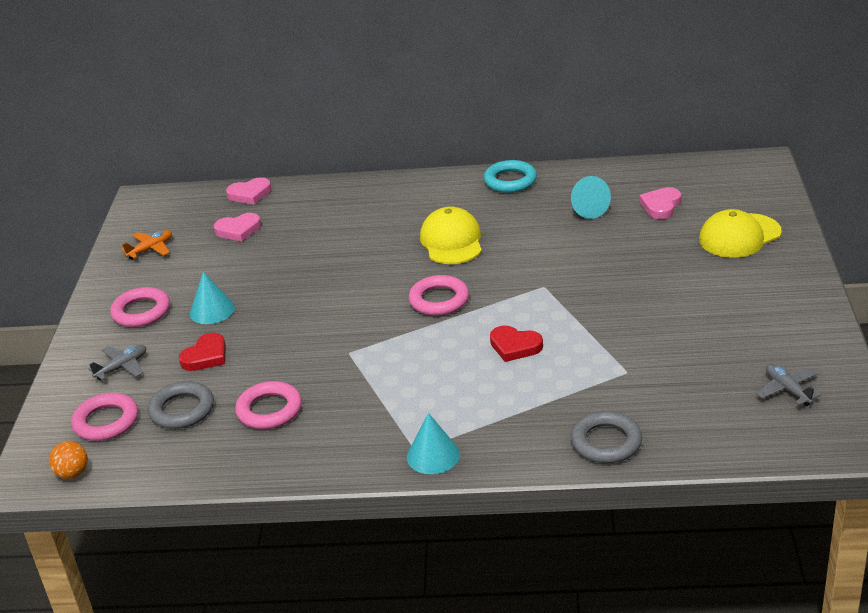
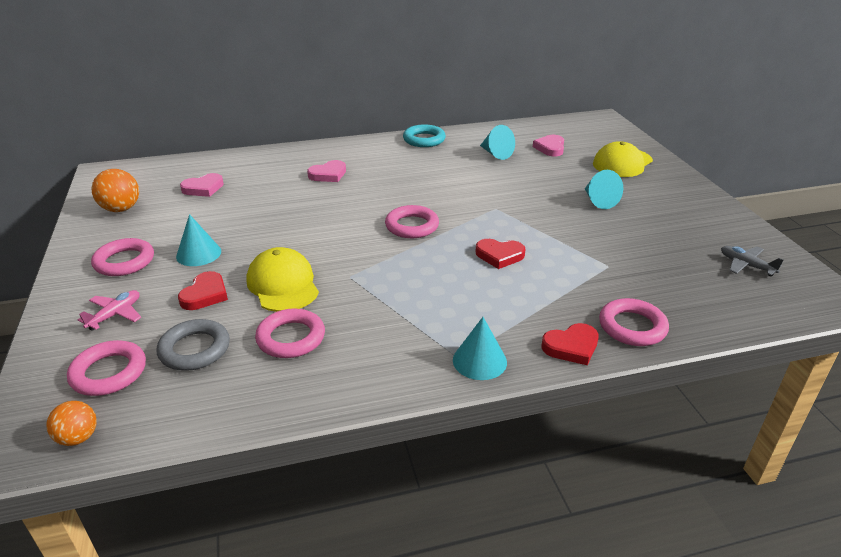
camera: 20 degrees left, 0 degrees up
grey plane [88,345,146,380] -> pink plane [78,290,141,331]
orange plane [121,230,172,260] -> orange ball [92,169,139,212]
pink heart [226,177,271,204] -> pink heart moved to [307,160,346,182]
yellow cap [420,206,482,264] -> yellow cap moved to [246,247,319,312]
grey ring [571,411,642,463] -> pink ring [599,298,669,346]
none -> red heart [541,323,599,365]
none -> turquoise cone [585,170,623,209]

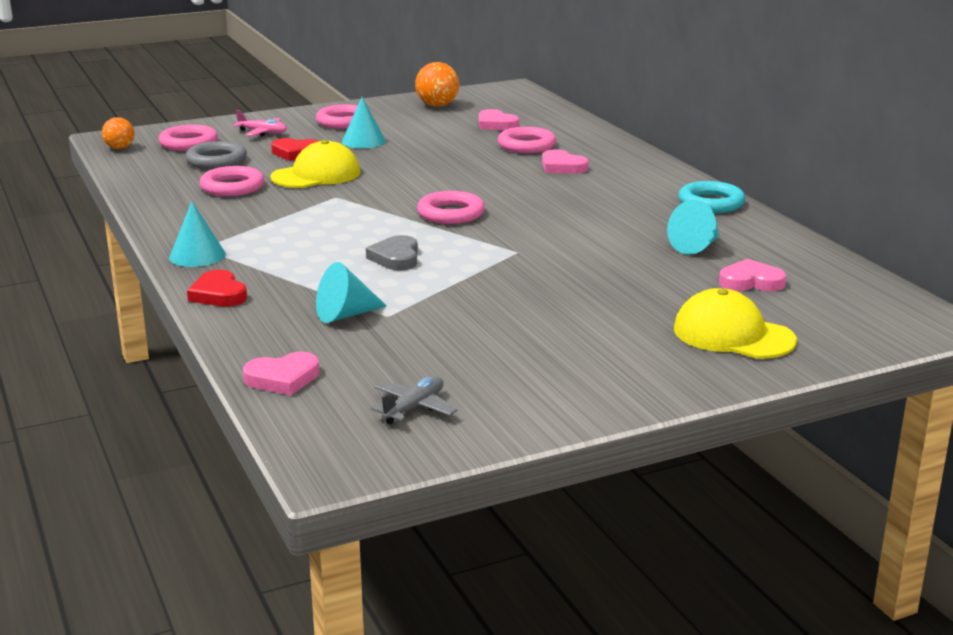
camera: 80 degrees right, 10 degrees down
red heart [476,239,526,269] -> grey heart [366,235,418,271]
turquoise cone [585,170,623,209] -> turquoise cone moved to [316,262,387,323]
pink ring [599,298,669,346] -> pink ring moved to [498,127,556,153]
none -> pink heart [243,352,319,395]

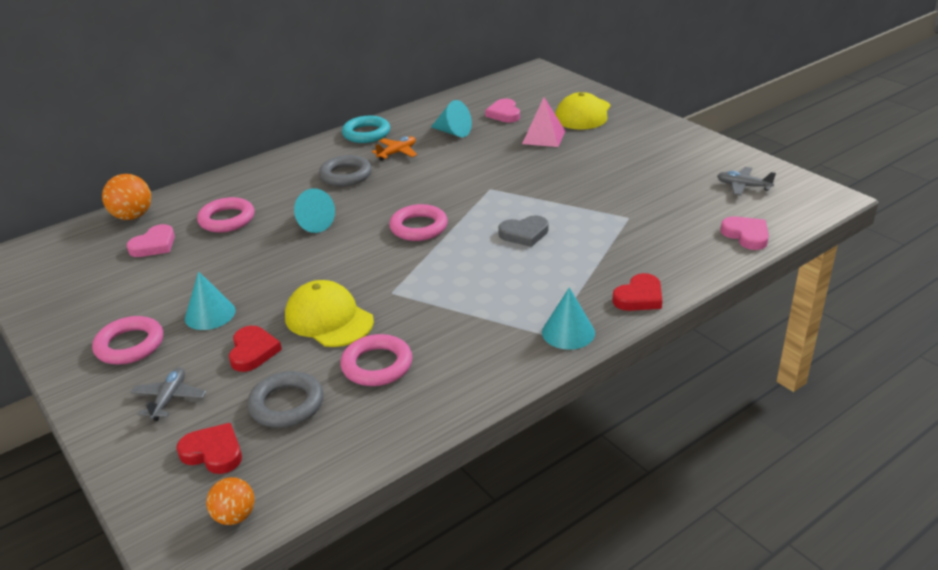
camera: 100 degrees left, 10 degrees up
pink ring [159,125,218,151] -> red heart [176,423,242,474]
pink plane [233,110,287,137] -> grey plane [130,367,206,421]
turquoise cone [316,262,387,323] -> turquoise cone moved to [294,188,335,233]
orange ball [415,62,459,107] -> orange ball moved to [102,174,151,220]
pink heart [542,149,589,174] -> none
none -> grey ring [319,155,372,186]
none -> orange plane [372,136,417,161]
none -> pink pyramid [522,97,565,147]

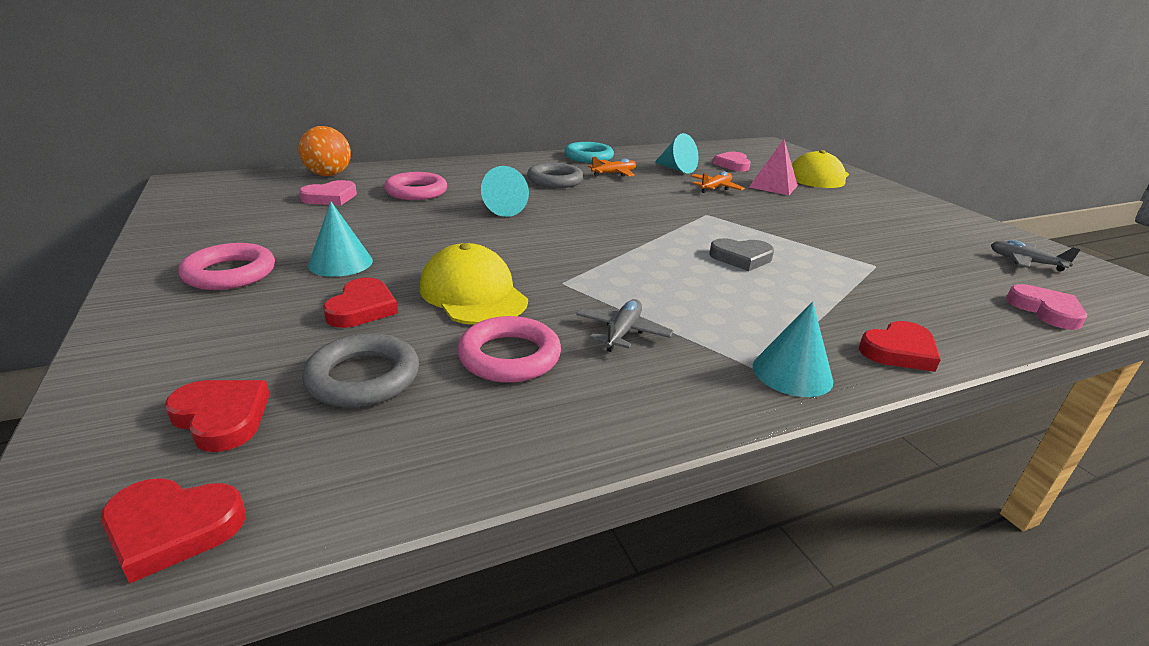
camera: 10 degrees right, 5 degrees down
grey plane [130,367,206,421] -> grey plane moved to [576,299,673,352]
orange ball [206,477,255,525] -> red heart [100,478,246,583]
pink ring [389,204,448,241] -> none
none -> orange plane [691,171,745,193]

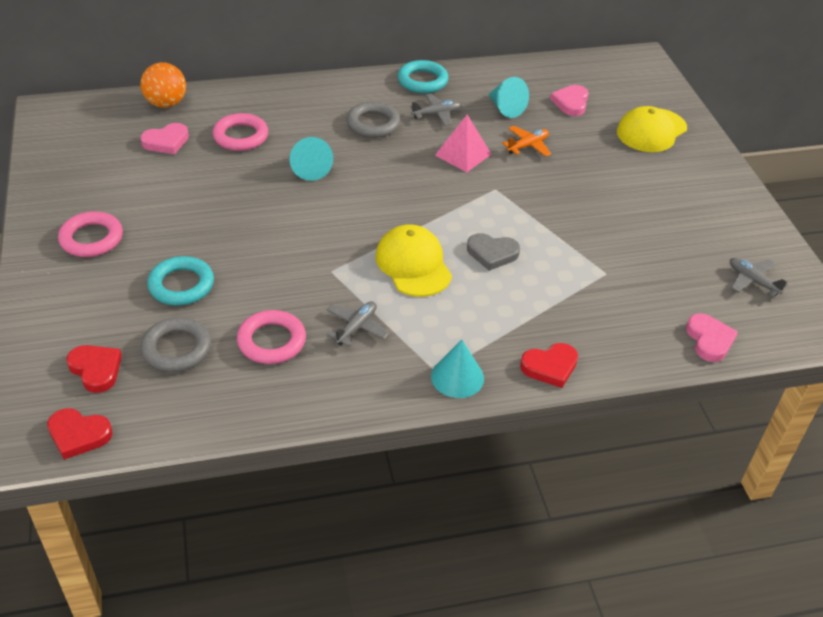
camera: 10 degrees right, 15 degrees up
turquoise cone [308,201,373,277] -> none
red heart [323,278,398,328] -> turquoise ring [147,256,214,305]
yellow cap [420,243,528,325] -> yellow cap moved to [376,224,452,297]
orange plane [588,157,636,177] -> grey plane [410,94,461,126]
pink pyramid [749,139,798,195] -> pink pyramid moved to [435,115,491,172]

